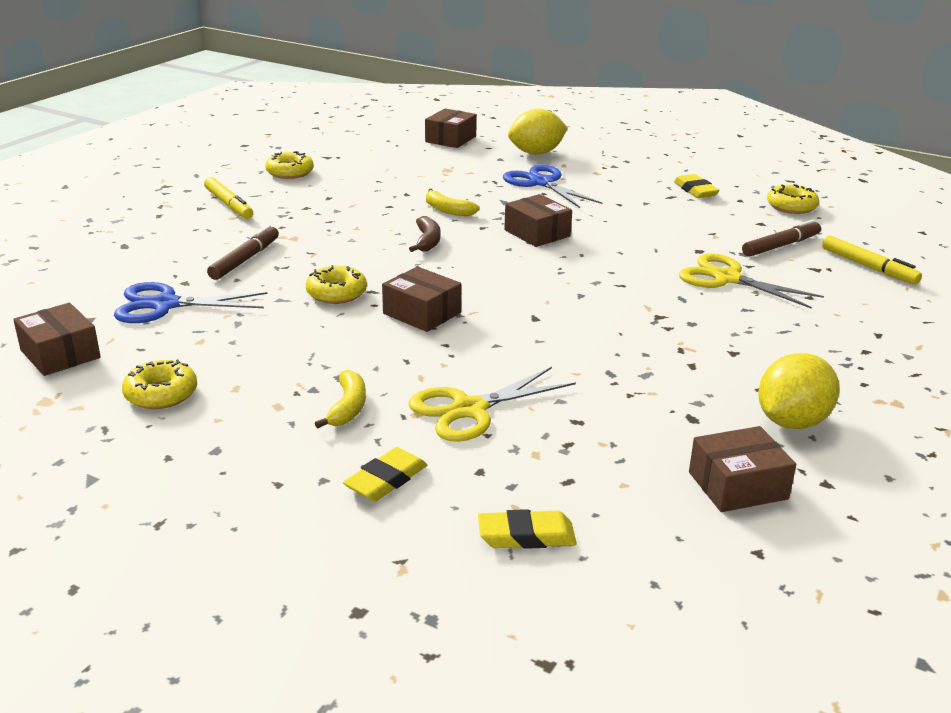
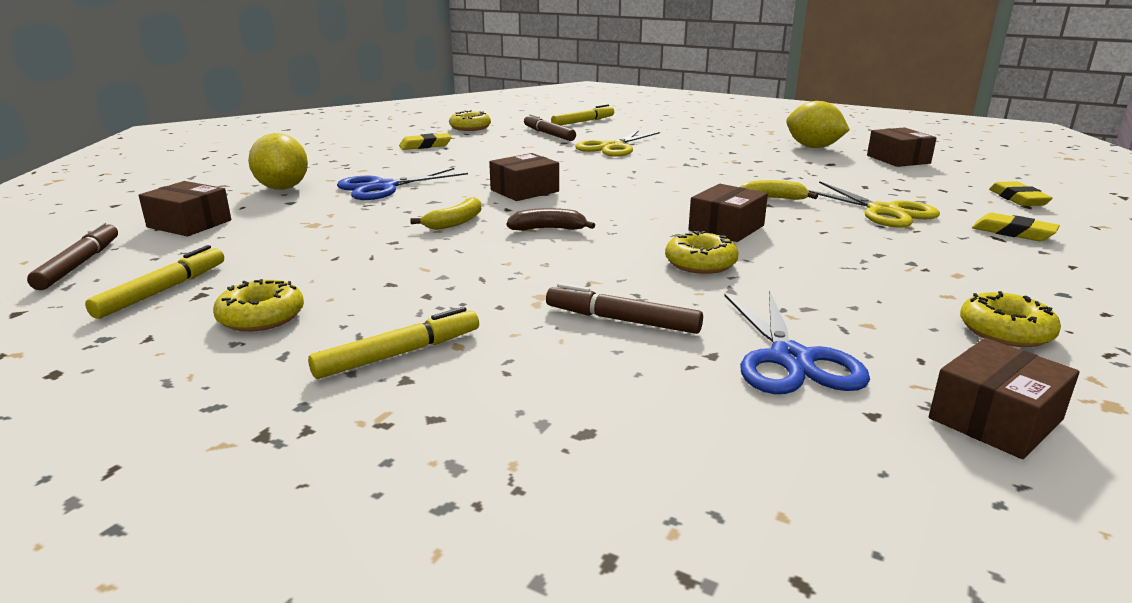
camera: 90 degrees left, 5 degrees down
yellow banana [315,370,366,428] -> yellow banana moved to [740,180,818,200]
none -> brown marker [27,222,118,290]
none -> yellow marker [85,245,224,319]

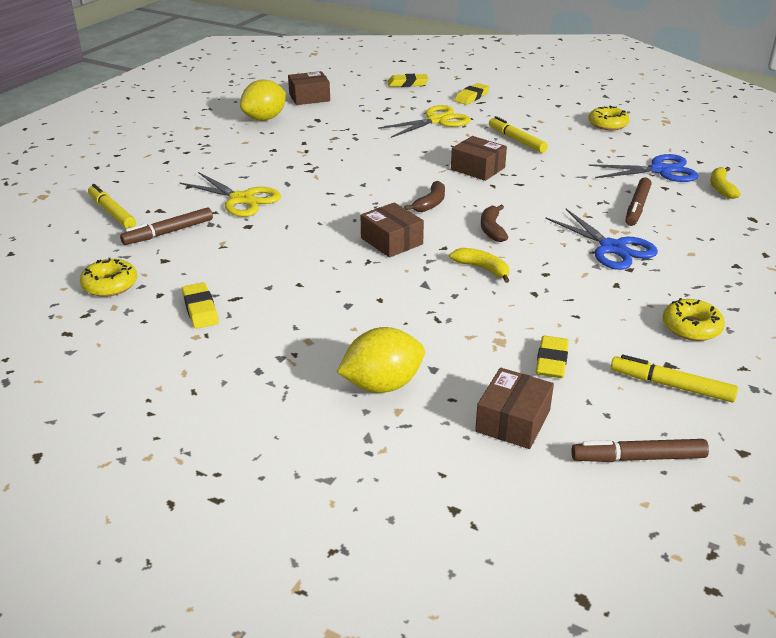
camera: 90 degrees left, 10 degrees up
yellow marker [308,307,479,379] -> yellow marker moved to [489,116,548,153]
blue scissors [337,168,468,200] -> blue scissors moved to [545,209,658,270]
yellow donut [665,231,739,274] -> none
yellow banana [740,180,818,200] -> yellow banana moved to [710,167,741,199]
brown box [929,338,1080,459] -> none
none -> brown banana [404,181,445,212]
none -> yellow eraser [536,336,569,378]

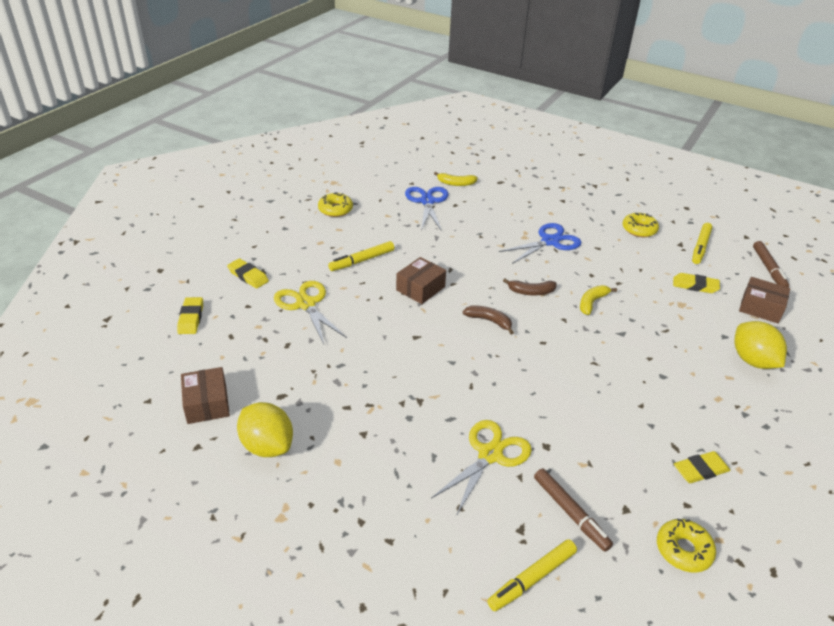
camera: 90 degrees left, 5 degrees up
brown box [361,202,424,258] -> none
brown marker [625,177,651,226] -> none

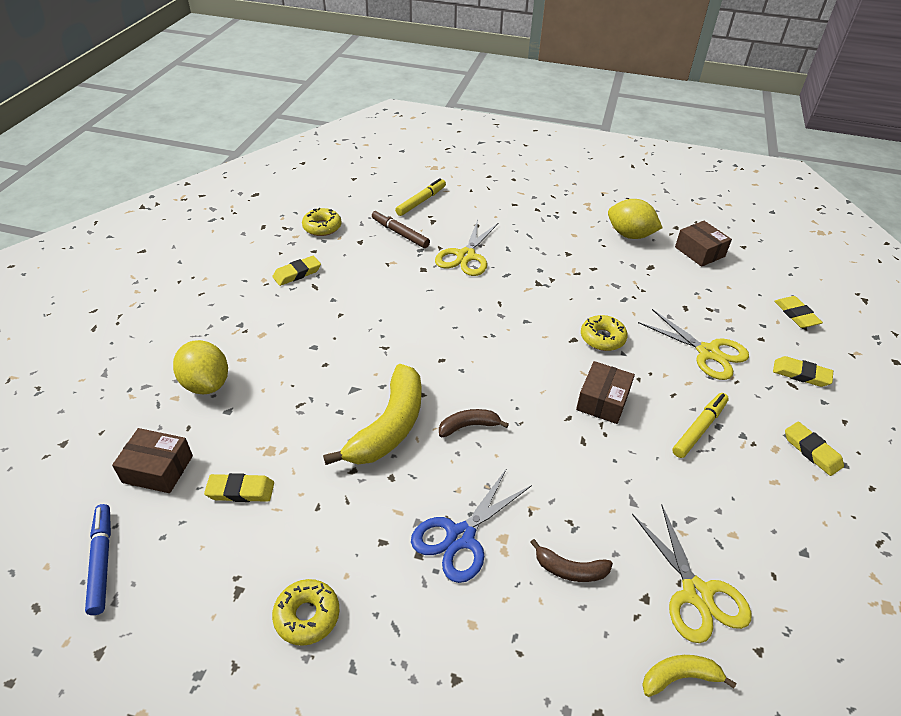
camera: 165 degrees right, 5 degrees up
yellow donut [318,192,353,217] -> yellow donut moved to [581,315,628,351]
blue scissors [405,187,449,231] -> yellow scissors [632,504,752,643]
brown banana [463,306,514,334] -> brown banana moved to [530,539,613,582]
yellow banana [580,285,617,315] -> yellow banana [323,364,421,465], size x2.02
yellow marker [692,223,712,264] -> none
brown marker [753,241,789,287] -> blue marker [85,504,111,615]
none -> yellow eraser [785,422,844,476]

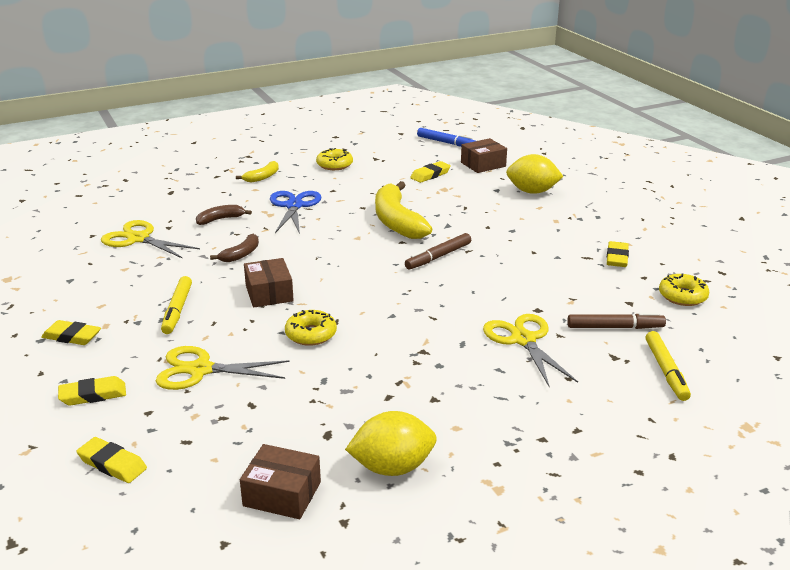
camera: 140 degrees right, 15 degrees down
brown banana [439,409,509,437] -> brown banana moved to [210,234,259,262]
yellow banana [642,655,737,697] -> yellow banana moved to [236,161,279,182]
none -> brown marker [405,233,471,270]

